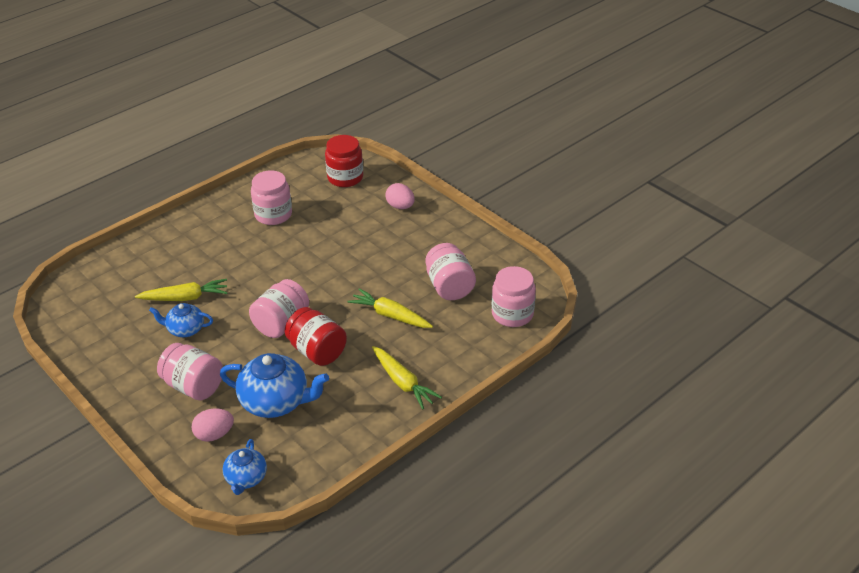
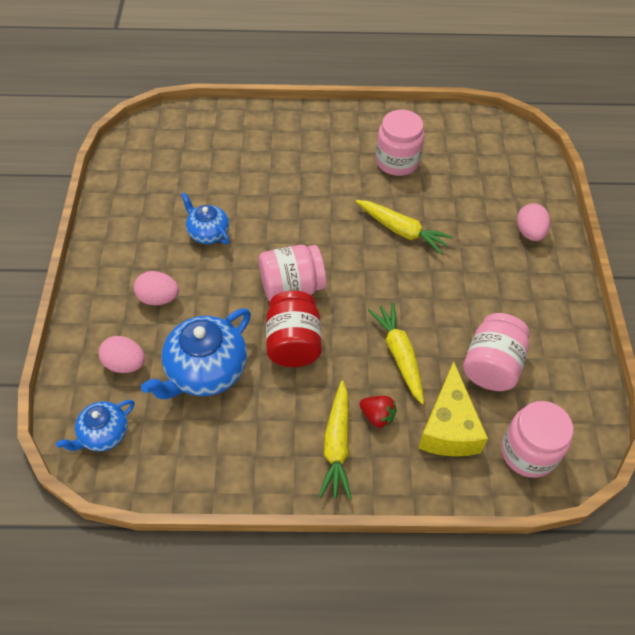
camera: 40 degrees right, 15 degrees up
yellow carrot [135,279,228,301] -> yellow carrot moved to [356,200,453,254]
pink jar [157,343,223,400] -> pink egg [134,271,179,305]
blue teapot [220,353,329,418] -> blue teapot turned 75 degrees clockwise [141,308,251,399]
red jar [325,135,363,187] -> none
none -> red strawberry [359,396,397,429]
none -> yellow cheese [418,361,488,457]

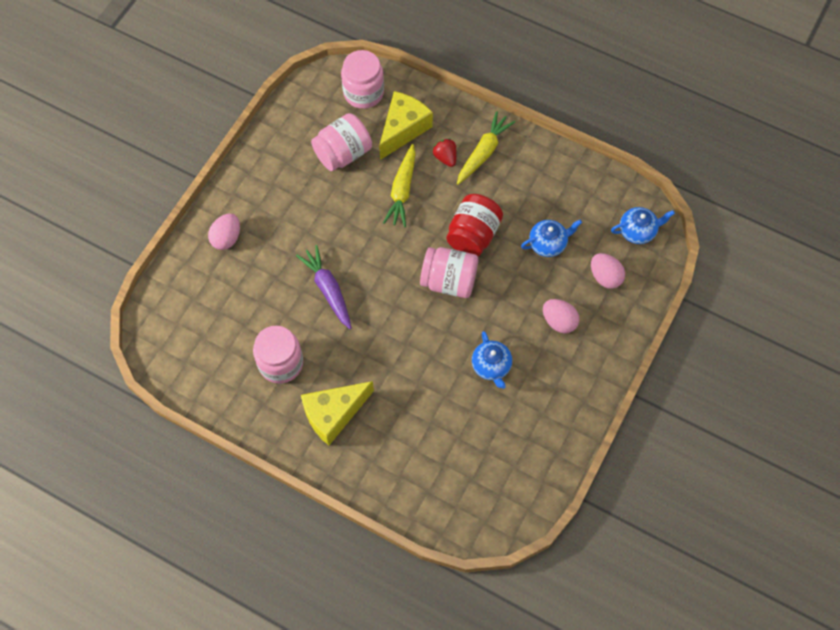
camera: 150 degrees left, 10 degrees up
blue teapot [141,308,251,399] -> blue teapot [521,220,582,257], size x0.58
yellow carrot [356,200,453,254] -> purple carrot [296,245,352,329]
none -> yellow cheese [301,381,374,445]

